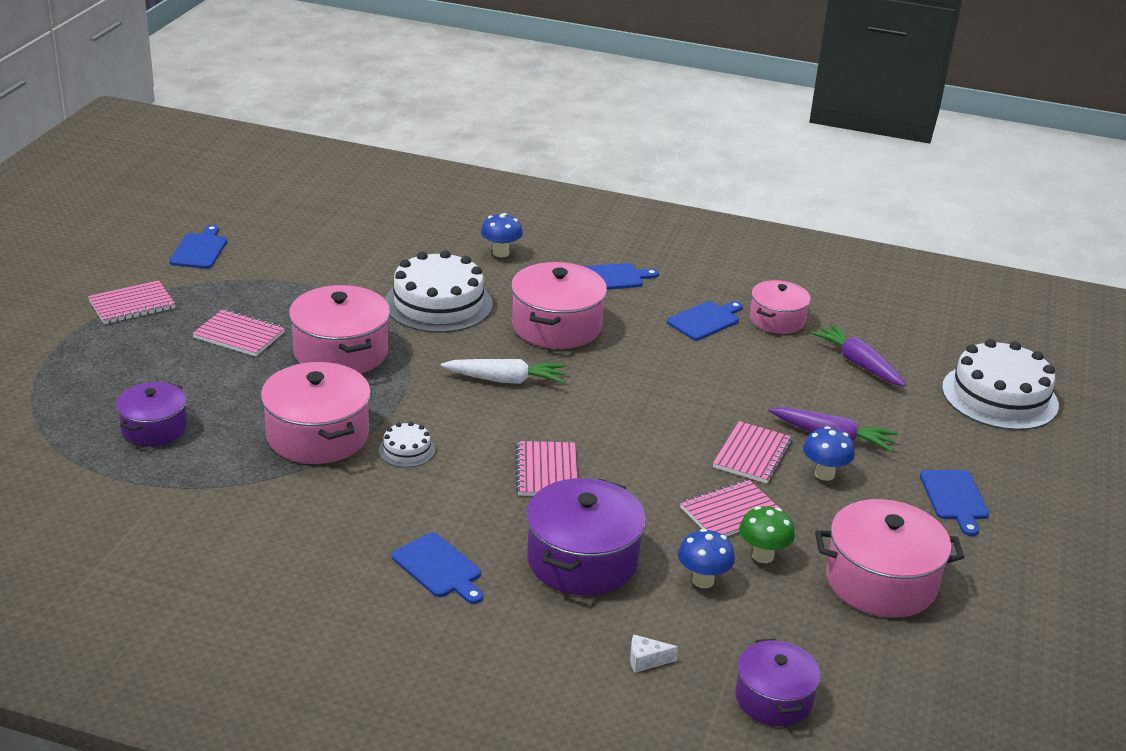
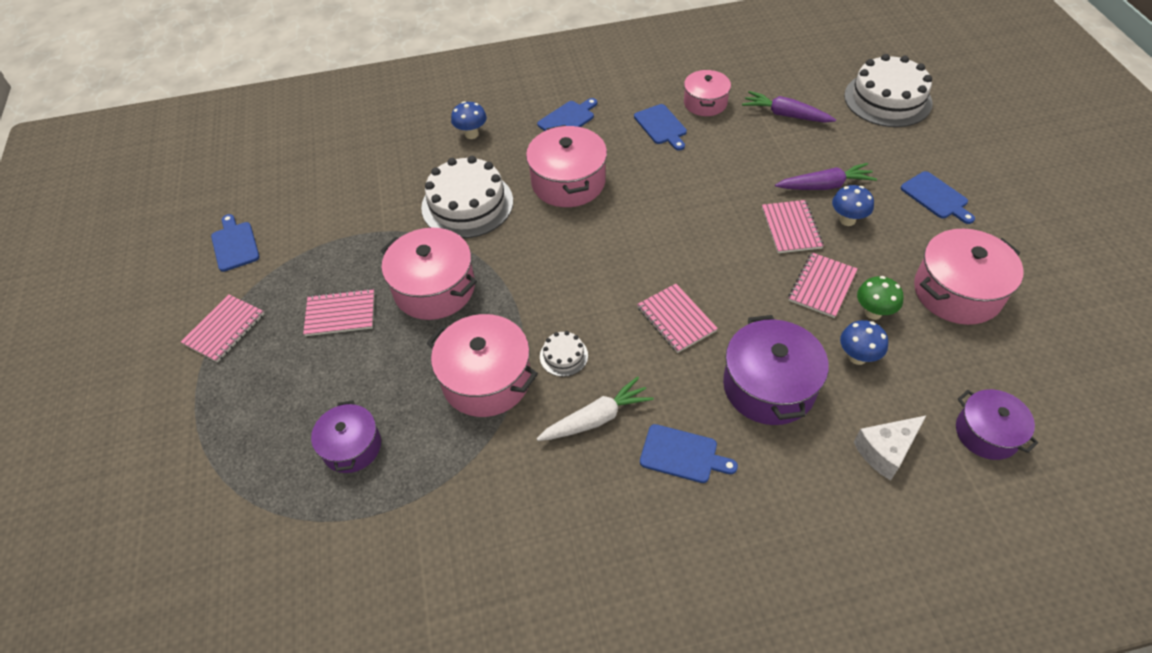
camera: 25 degrees left, 20 degrees up
white carrot [441,359,566,384] -> white carrot moved to [537,377,654,441]
white cheese [630,634,678,673] -> white cheese [854,415,927,480], size x1.82
blue cutting board [667,301,743,340] -> blue cutting board turned 135 degrees clockwise [634,104,687,151]

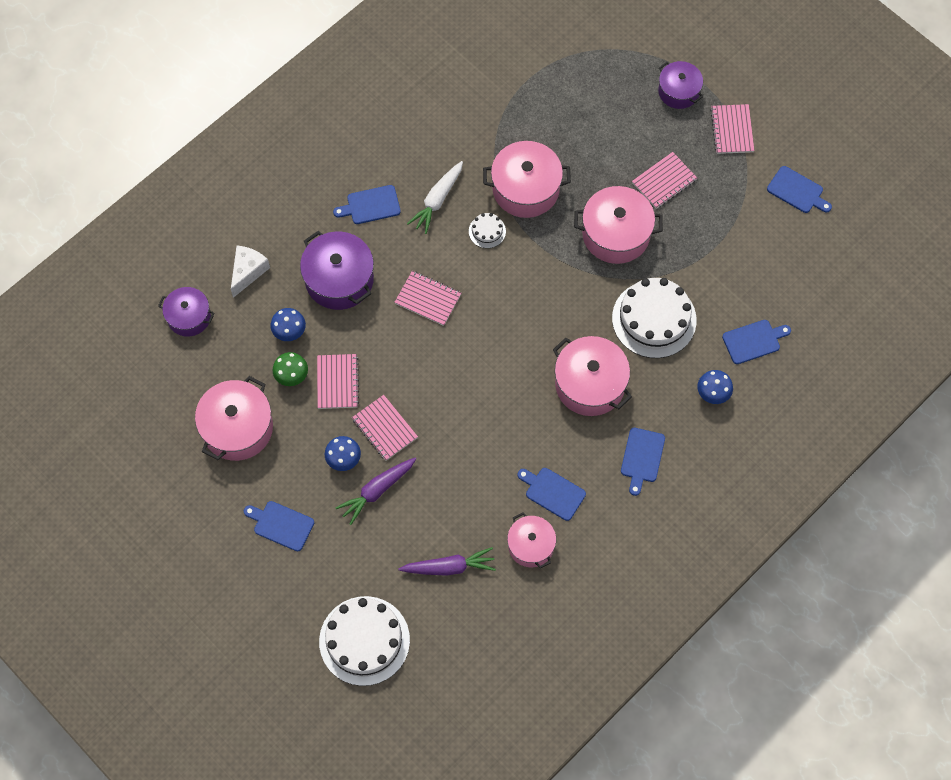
camera: 145 degrees right, 15 degrees up
purple pot [311,400,381,473] -> purple pot moved to [658,61,703,109]
none -> blue cutting board [722,320,791,364]

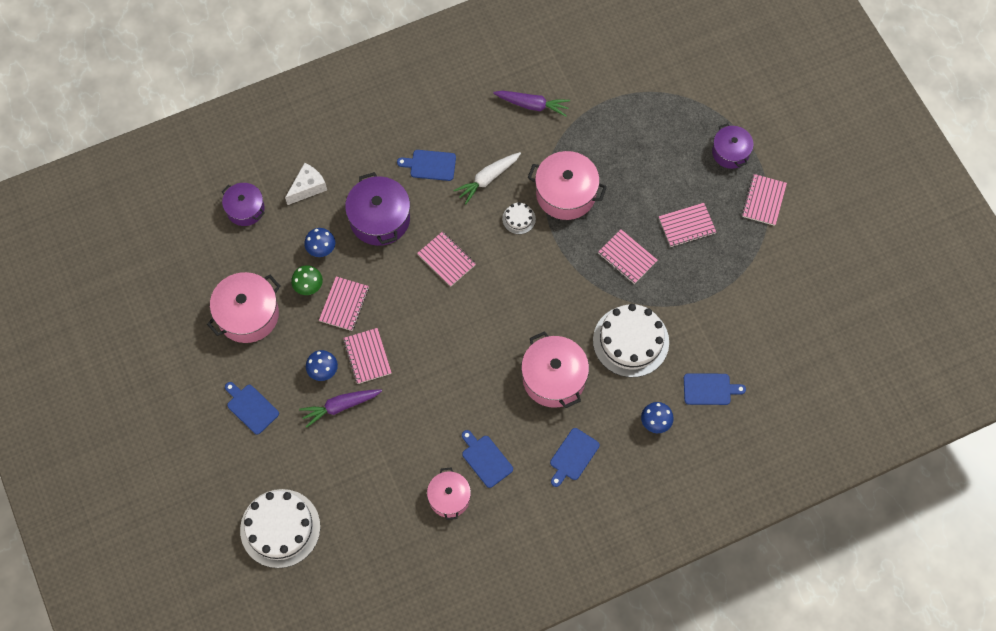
camera: 20 degrees right, 0 degrees up
purple carrot [398,547,496,576] -> purple carrot moved to [493,91,570,117]
pink pot [574,186,663,264] -> pink notebook [598,230,658,284]
blue cutting board [767,166,832,213] -> none

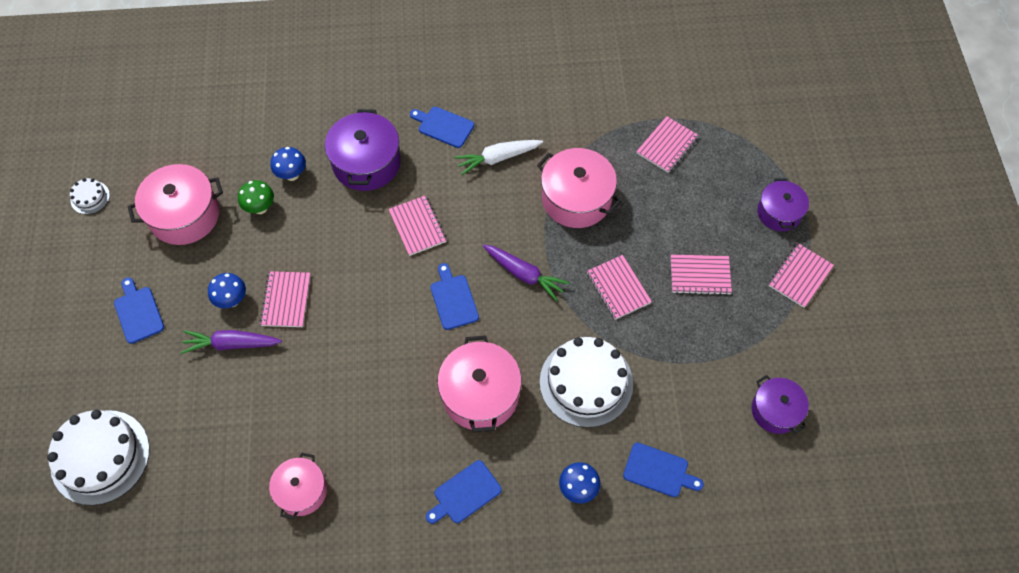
camera: 20 degrees right, 5 degrees down
purple pot [222,183,265,226] -> purple pot moved to [752,375,809,434]
white cheese [285,163,327,205] -> none
pink notebook [319,276,369,331] -> pink notebook moved to [636,116,699,173]
blue cutting board [462,430,513,488] -> blue cutting board moved to [430,263,479,330]
purple carrot [493,91,570,117] -> purple carrot moved to [483,245,569,301]
white cake [502,202,536,234] -> white cake moved to [70,178,110,214]

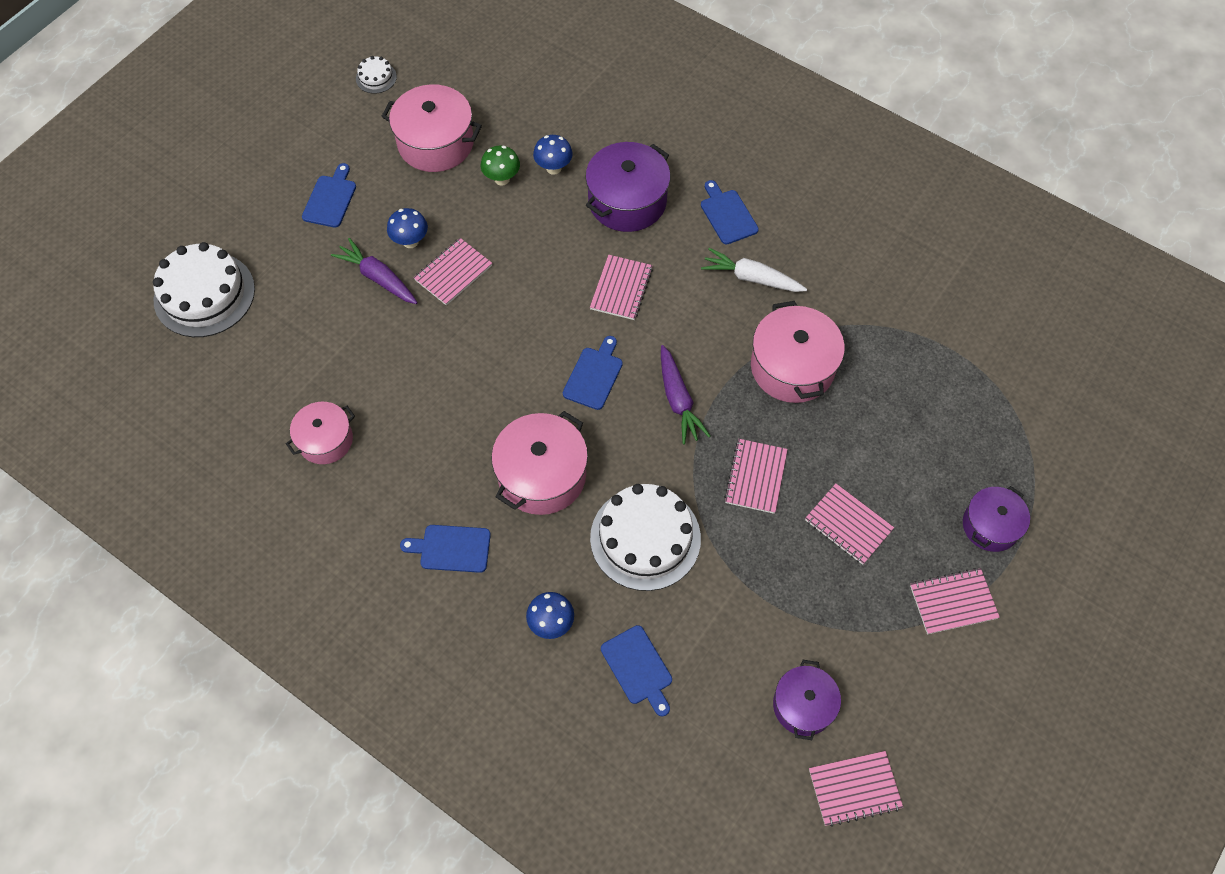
camera: 40 degrees right, 0 degrees up
pink notebook [636,116,699,173] -> pink notebook moved to [809,751,903,827]

